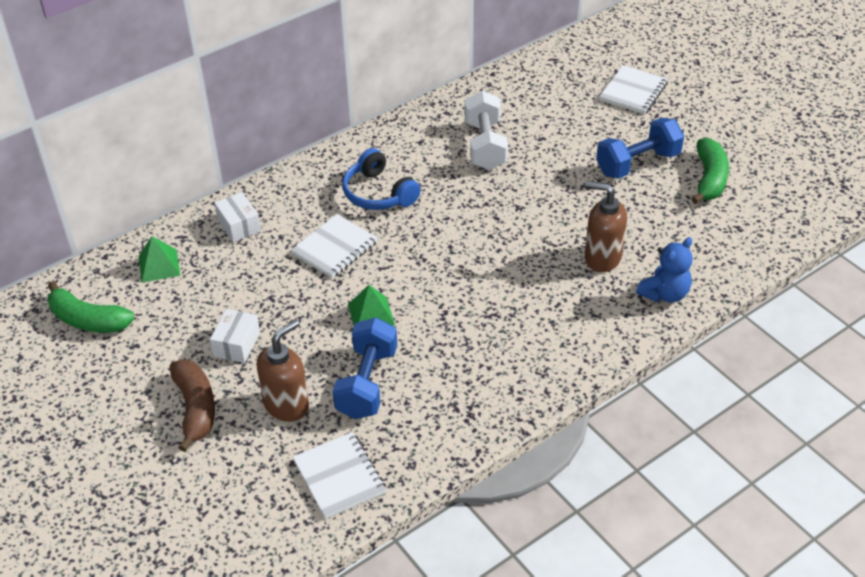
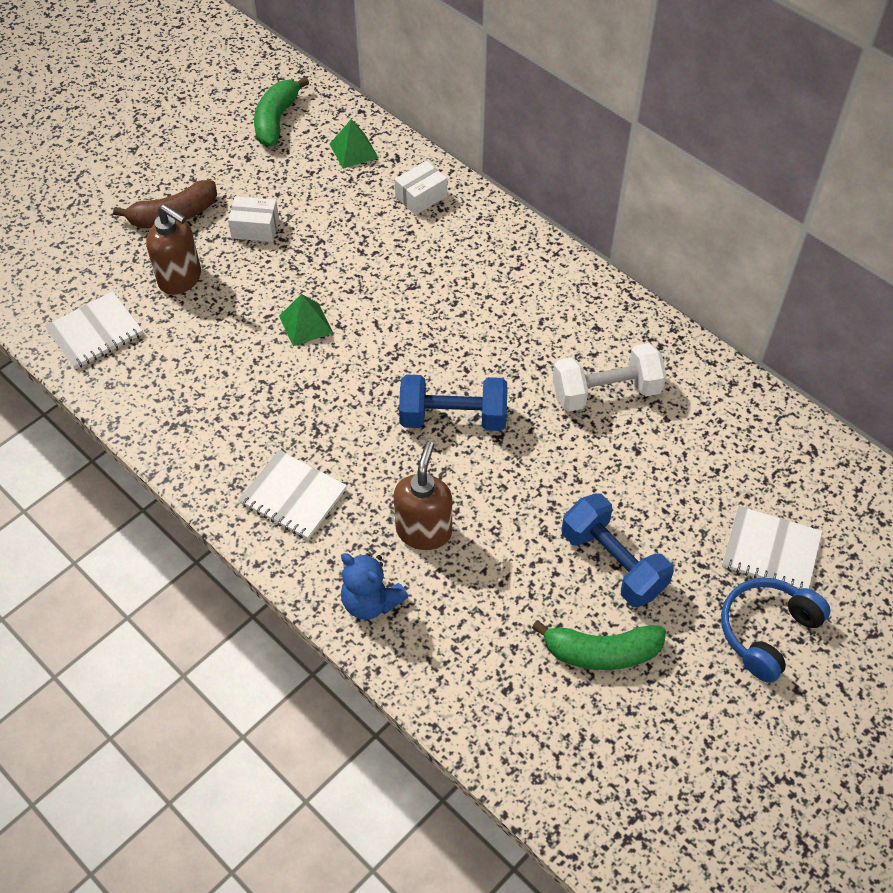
camera: 80 degrees right, 10 degrees up
white notebook [291,214,378,278] -> white notebook moved to [238,450,347,540]
blue dumbbell [333,317,397,419] -> blue dumbbell moved to [399,375,507,431]
blue headphones [342,148,421,210] -> blue headphones moved to [721,577,830,683]

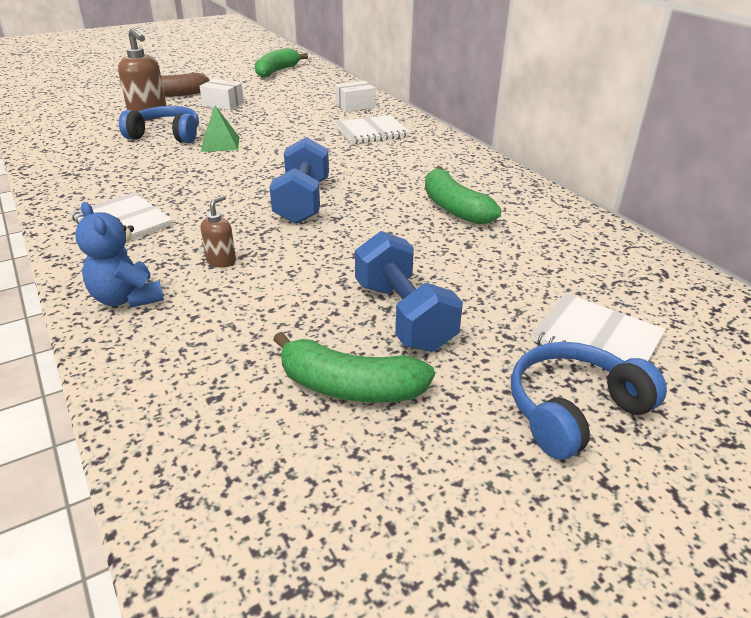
camera: 15 degrees right, 20 degrees down
white notebook [45,291,143,369] -> white notebook moved to [335,115,410,144]
green pyramid [330,119,378,169] -> none
brown soap dispenser [394,442,452,550] -> brown soap dispenser [201,195,236,268], size x0.53
blue dumbbell [399,375,507,431] -> blue dumbbell turned 75 degrees clockwise [270,137,329,224]
white dumbbell [553,343,667,412] -> green banana [425,166,502,225]
none -> blue headphones [119,106,199,143]

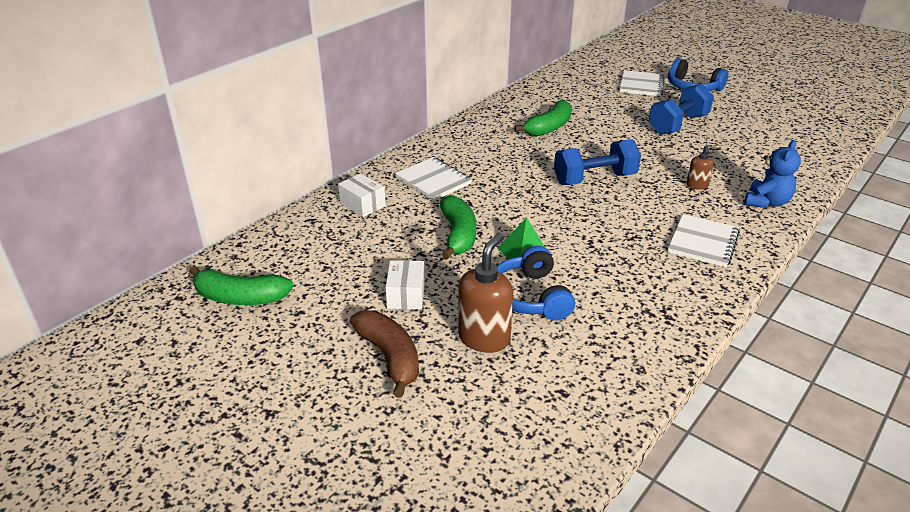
camera: 110 degrees left, 0 degrees up
brown soap dispenser [201,195,236,268] -> brown soap dispenser turned 90 degrees counterclockwise [686,145,714,189]
green banana [273,332,435,403] -> green banana moved to [440,195,476,259]

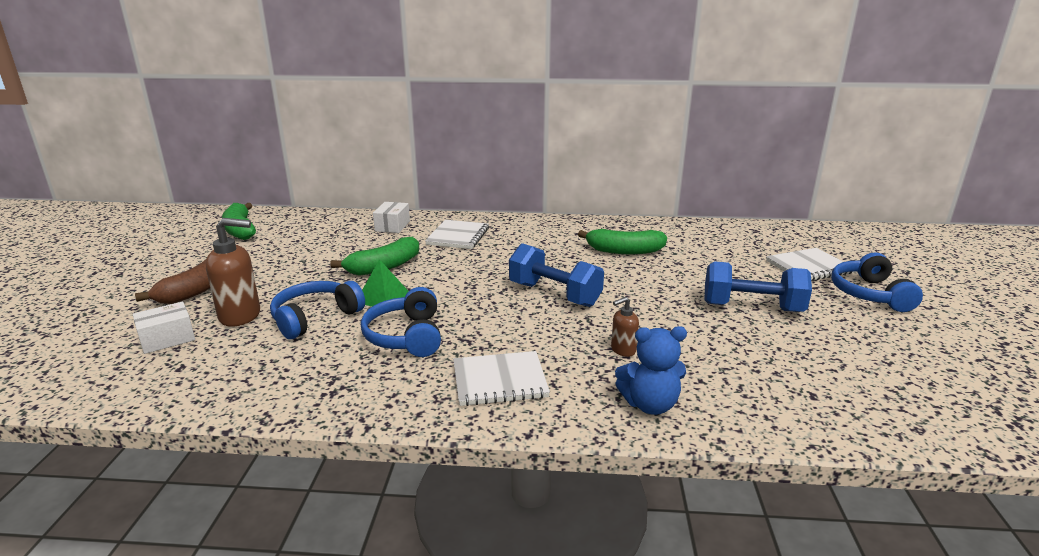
camera: 55 degrees right, 10 degrees down
white box [385,260,425,309] -> white box moved to [133,302,195,354]
none -> blue headphones [361,287,441,357]

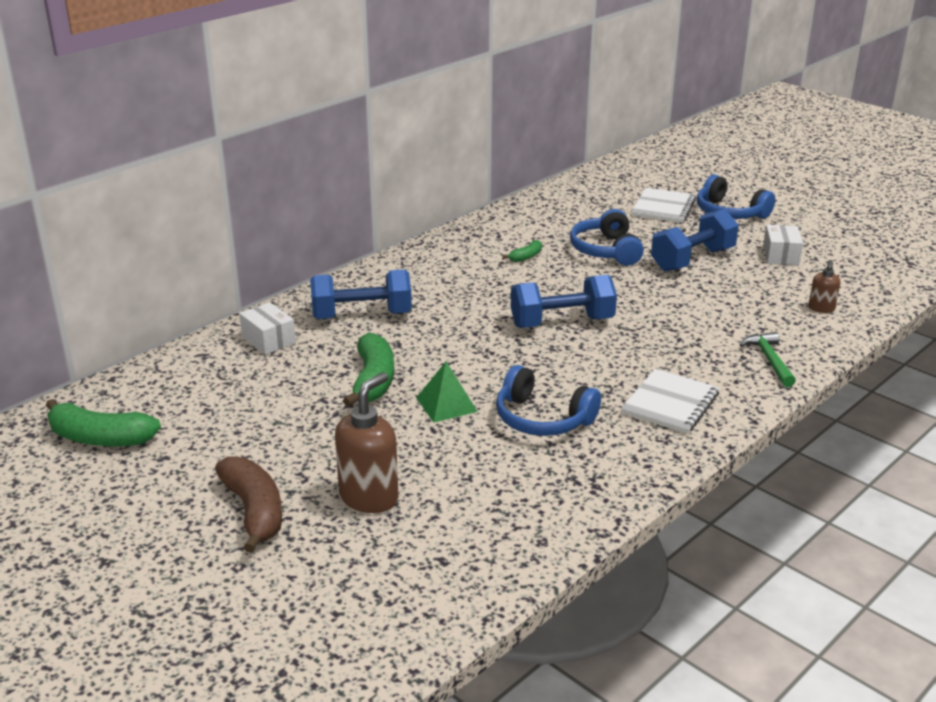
camera: 50 degrees left, 5 degrees up
white box [133,302,195,354] -> white box moved to [763,225,803,265]
blue headphones [270,281,365,339] -> blue headphones moved to [570,209,644,266]
white notebook [425,220,489,249] -> blue dumbbell [310,269,412,319]
green banana [578,229,667,254] -> green banana [503,240,542,262], size x0.50
brown soap dispenser [611,297,639,357] -> brown soap dispenser moved to [809,260,840,313]
blue teddy bear [615,326,687,415] -> green hammer [740,332,796,387]

